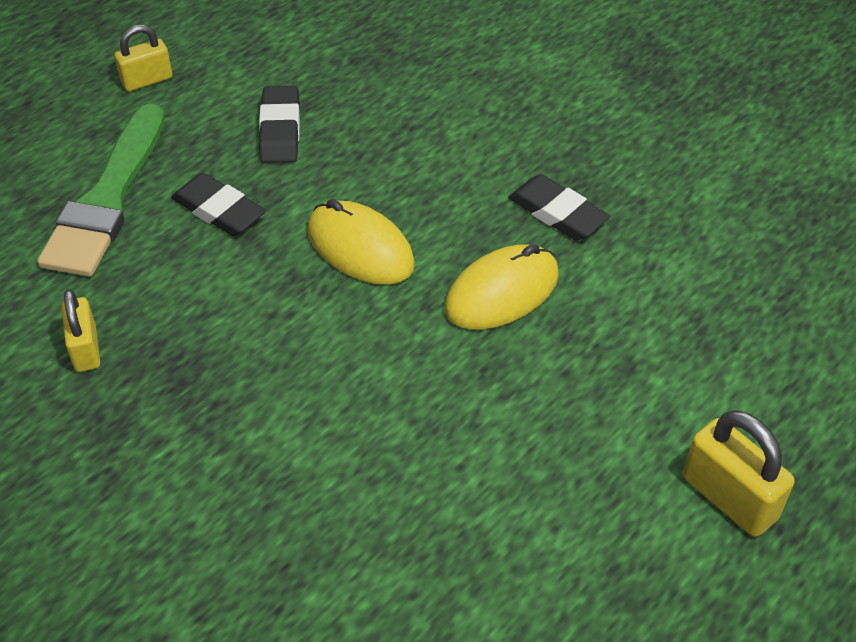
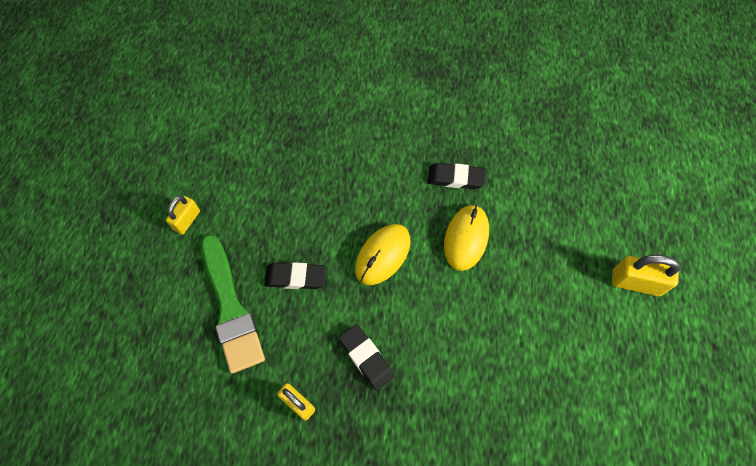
camera: 35 degrees left, 15 degrees up
black eraser [259,86,300,163] -> black eraser moved to [338,324,395,391]
yellow mouse [307,199,415,285] -> yellow mouse turned 60 degrees counterclockwise [355,224,411,285]

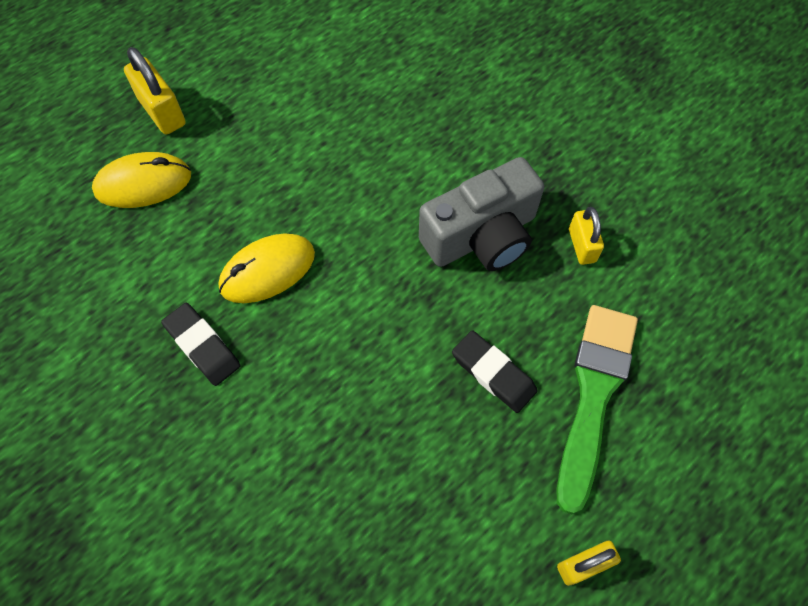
camera: 140 degrees left, 0 degrees up
black eraser [338,324,395,391] -> grey camera [419,157,544,271]
yellow mouse [355,224,411,285] -> yellow mouse moved to [92,152,191,208]

